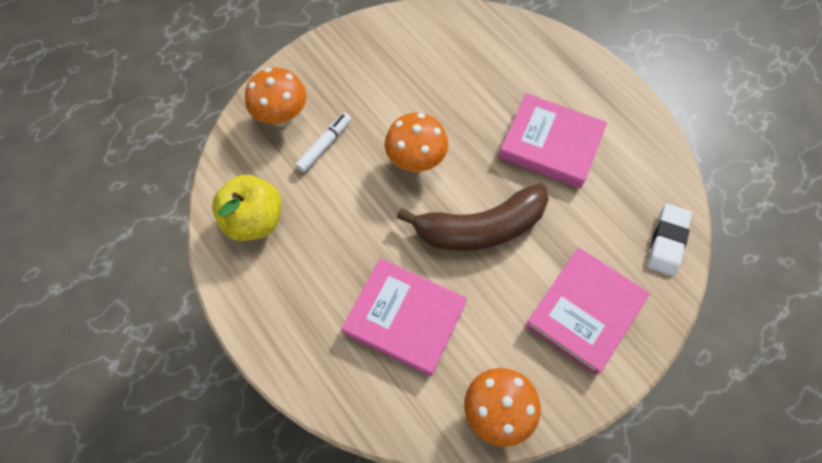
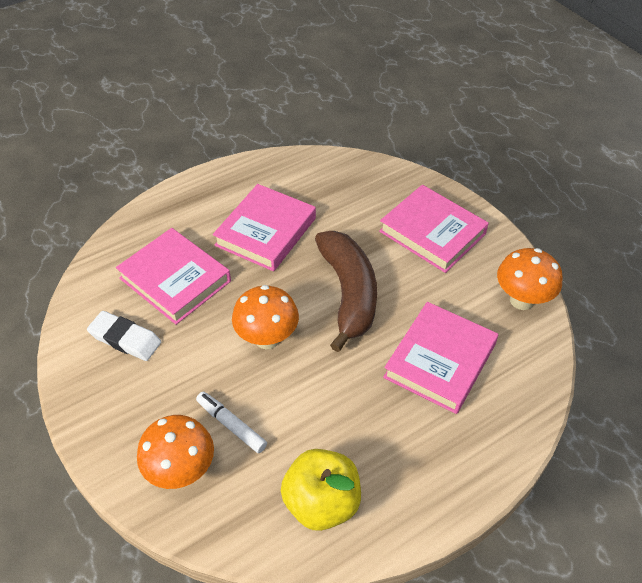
camera: 85 degrees left, 15 degrees down
white eraser [647,204,692,276] -> white eraser moved to [87,311,161,361]
none -> pink book [116,228,231,325]

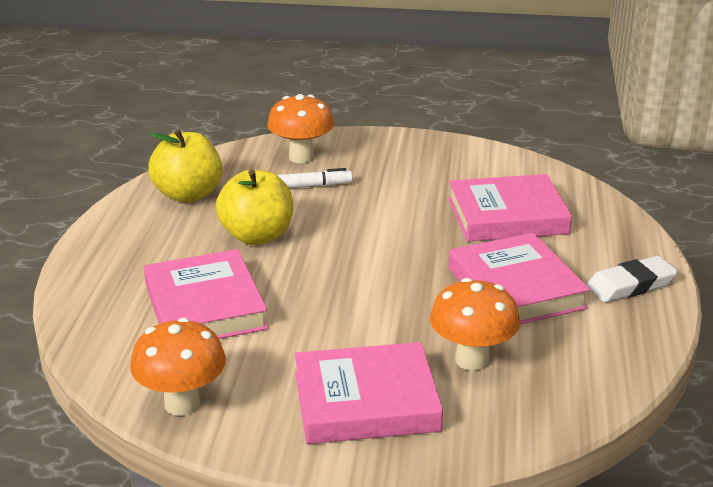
camera: 130 degrees right, 20 degrees down
white eraser [87,311,161,361] -> white eraser moved to [587,256,678,303]
orange mushroom [232,285,299,349] -> orange mushroom moved to [430,278,520,371]
brown banana [315,231,377,352] -> none
none -> yellow apple [216,169,293,245]

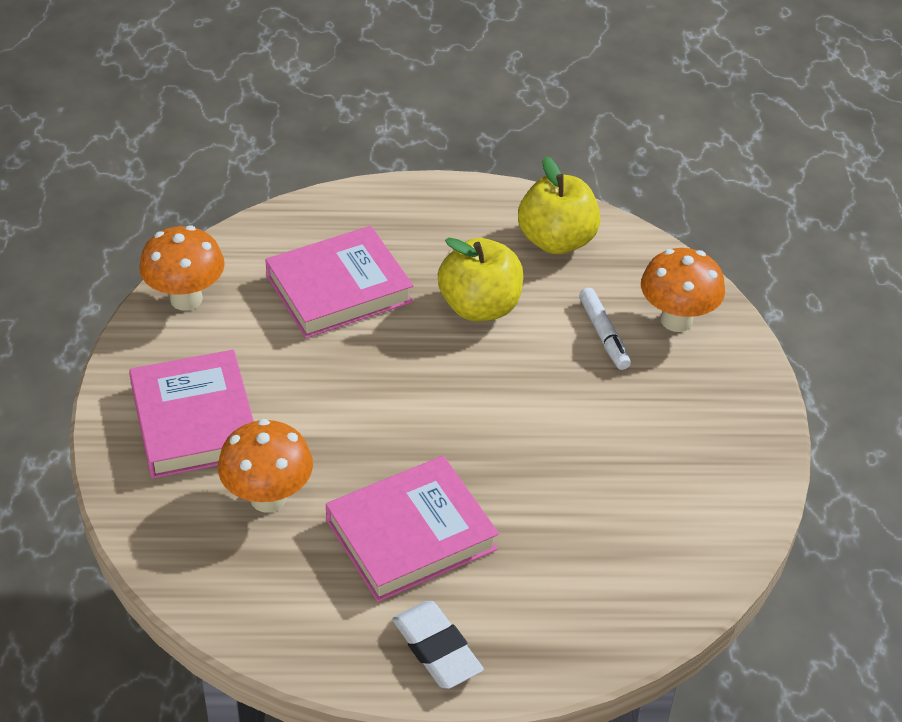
camera: 80 degrees right, 15 degrees up
pink book [448,174,572,242] -> none

